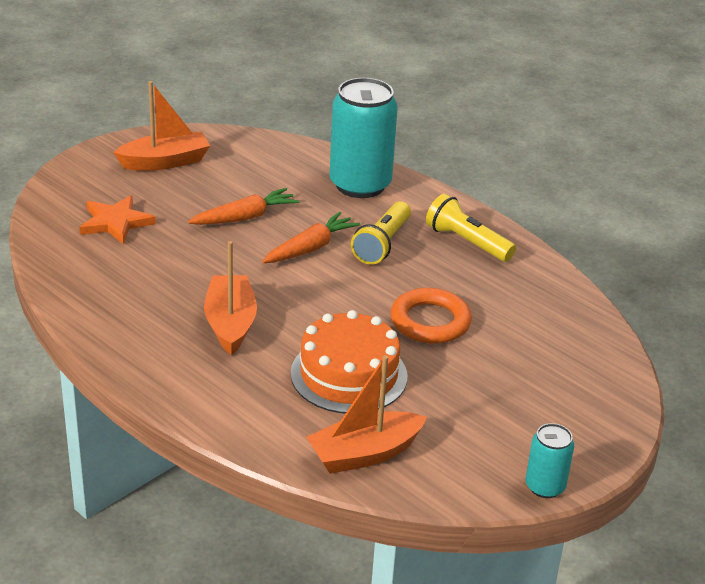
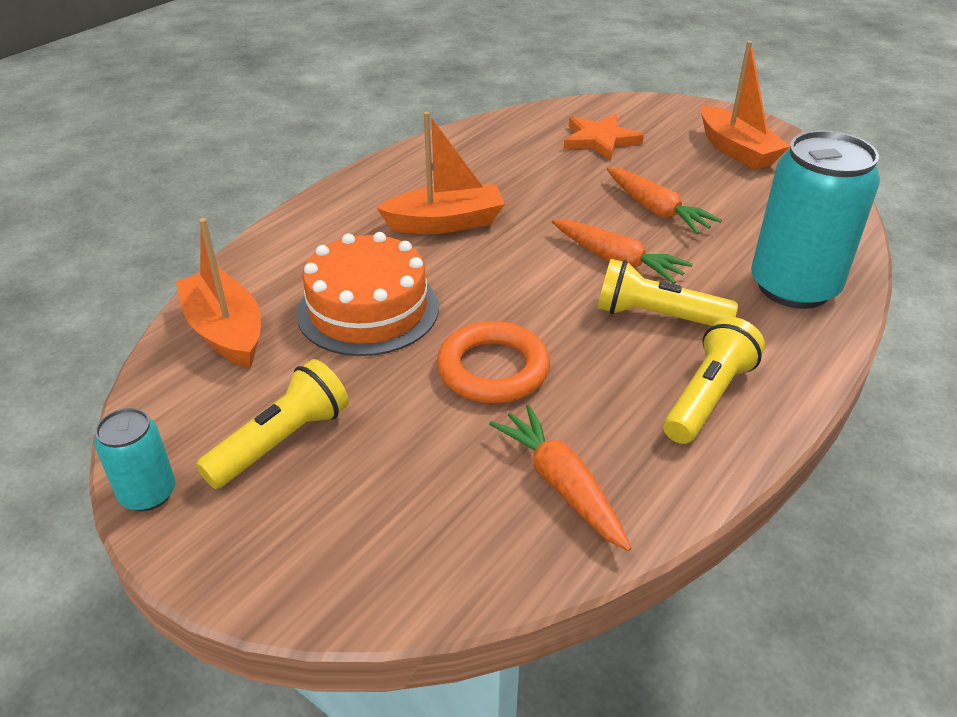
camera: 85 degrees right, 5 degrees up
none -> yellow flashlight [196,359,349,489]
none -> orange carrot [489,405,632,551]

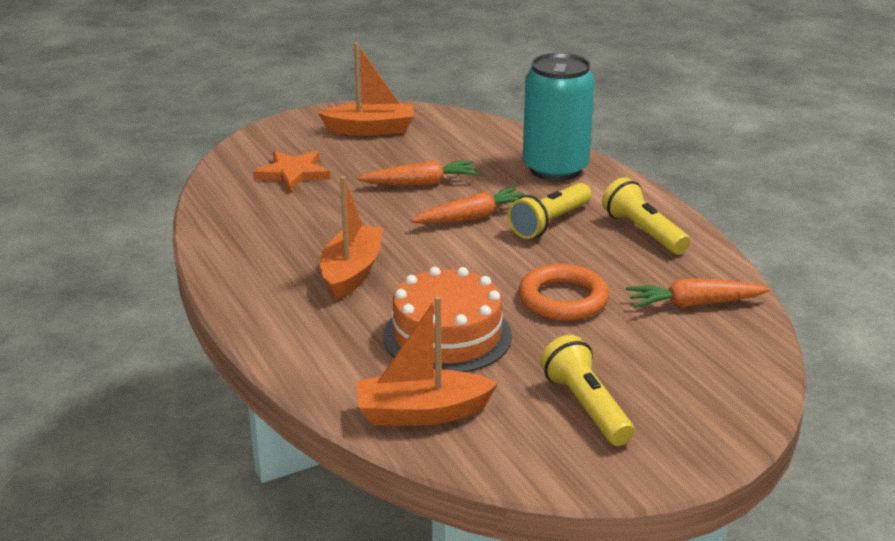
camera: 65 degrees left, 10 degrees down
turquoise can [94,408,175,511] -> none

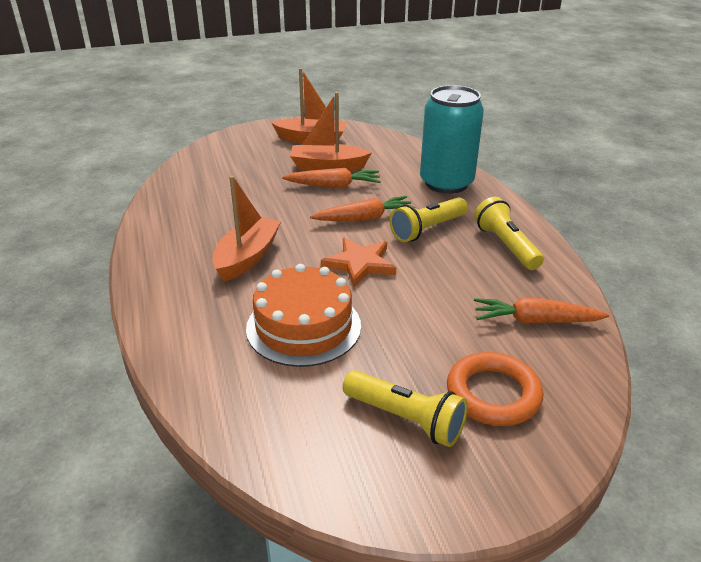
camera: 10 degrees right, 5 degrees up
orange star [253,151,330,192] -> orange star moved to [321,237,396,287]
orange boat [356,296,498,426] -> orange boat moved to [290,92,372,171]
orange ring [519,264,609,321] -> orange ring moved to [447,352,543,426]
yellow flashlight [540,335,635,446] -> yellow flashlight turned 135 degrees clockwise [343,370,468,447]

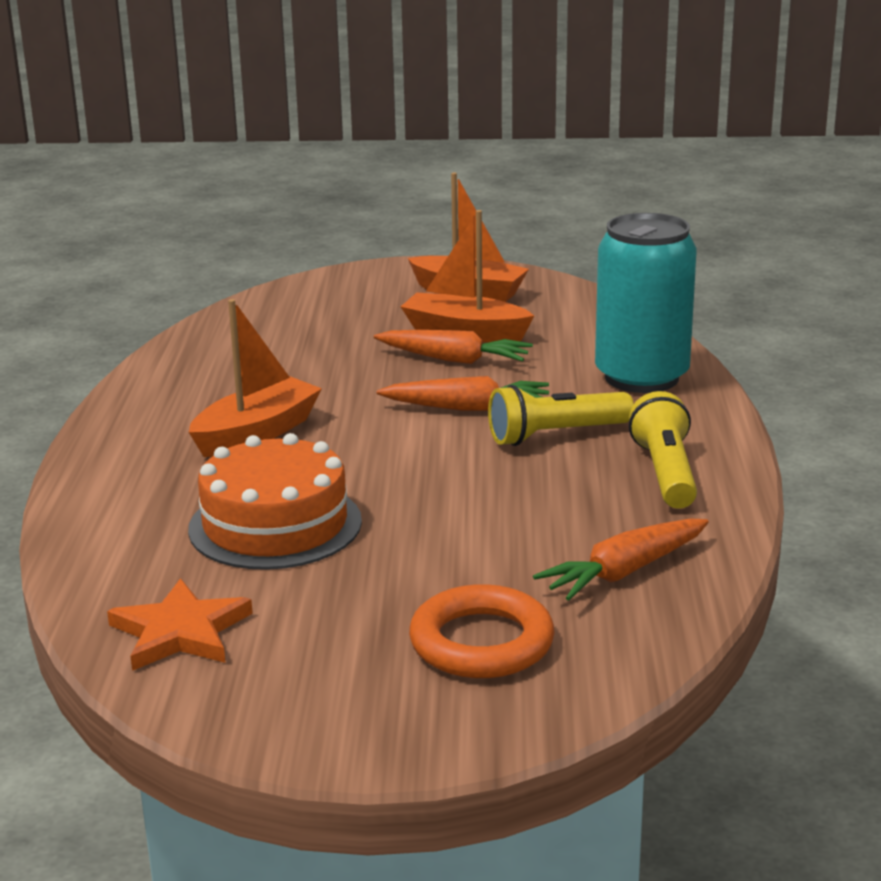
camera: 20 degrees right, 10 degrees down
orange star [321,237,396,287] -> orange star moved to [107,578,253,671]
yellow flashlight [343,370,468,447] -> none
orange carrot [474,298,609,323] -> orange carrot turned 60 degrees counterclockwise [533,519,709,600]

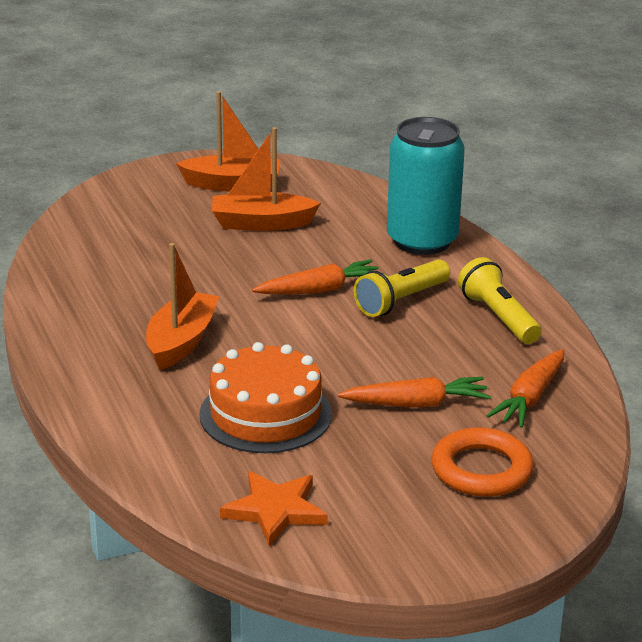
camera: 25 degrees left, 5 degrees up
orange carrot [374,330,533,364] -> orange carrot moved to [338,377,491,408]

